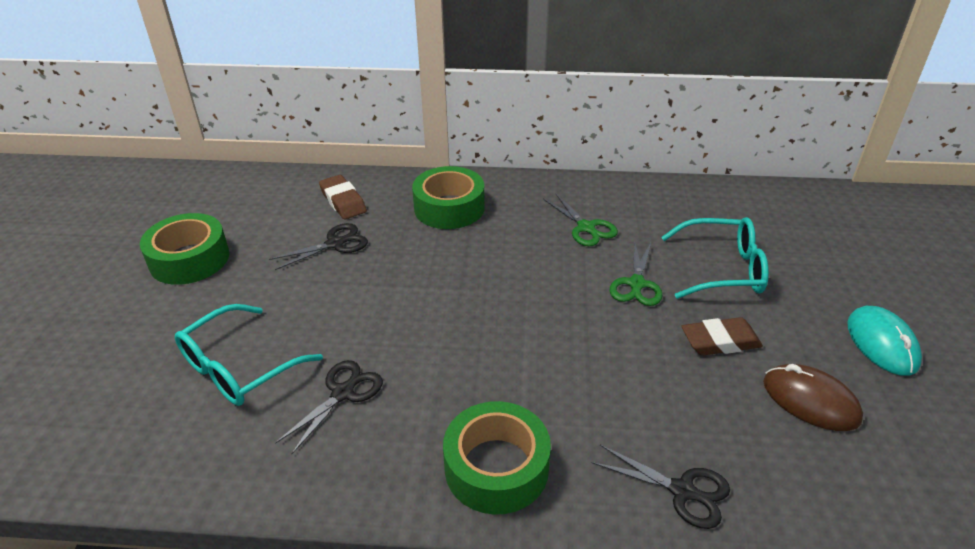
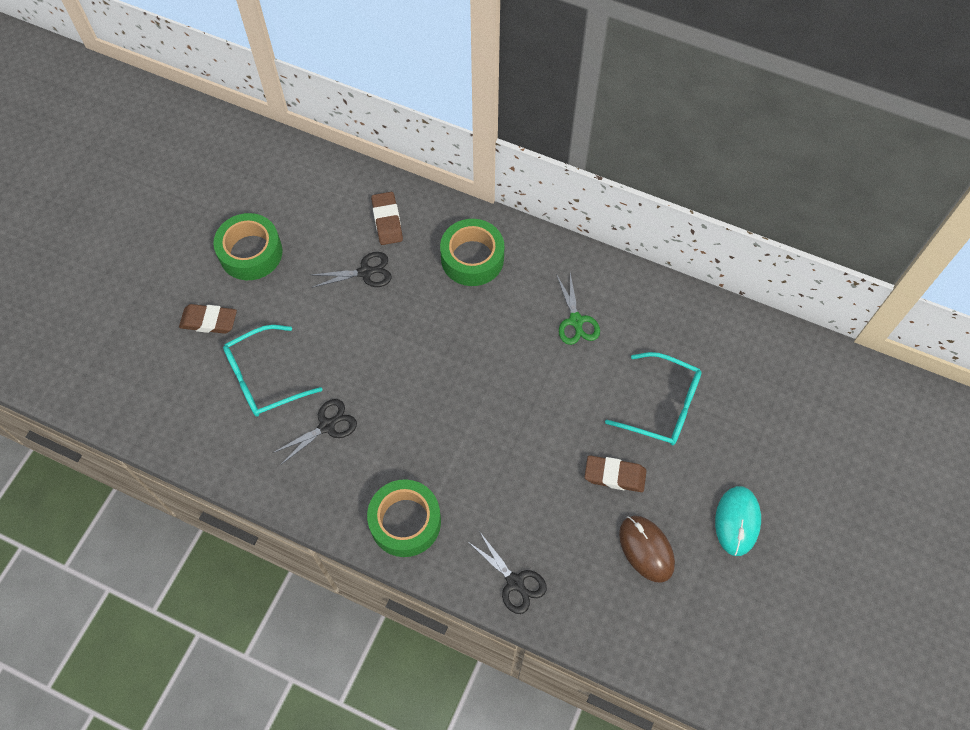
camera: 20 degrees right, 25 degrees up
green scissors [610,240,663,306] -> none
none -> brown eraser [179,304,237,334]

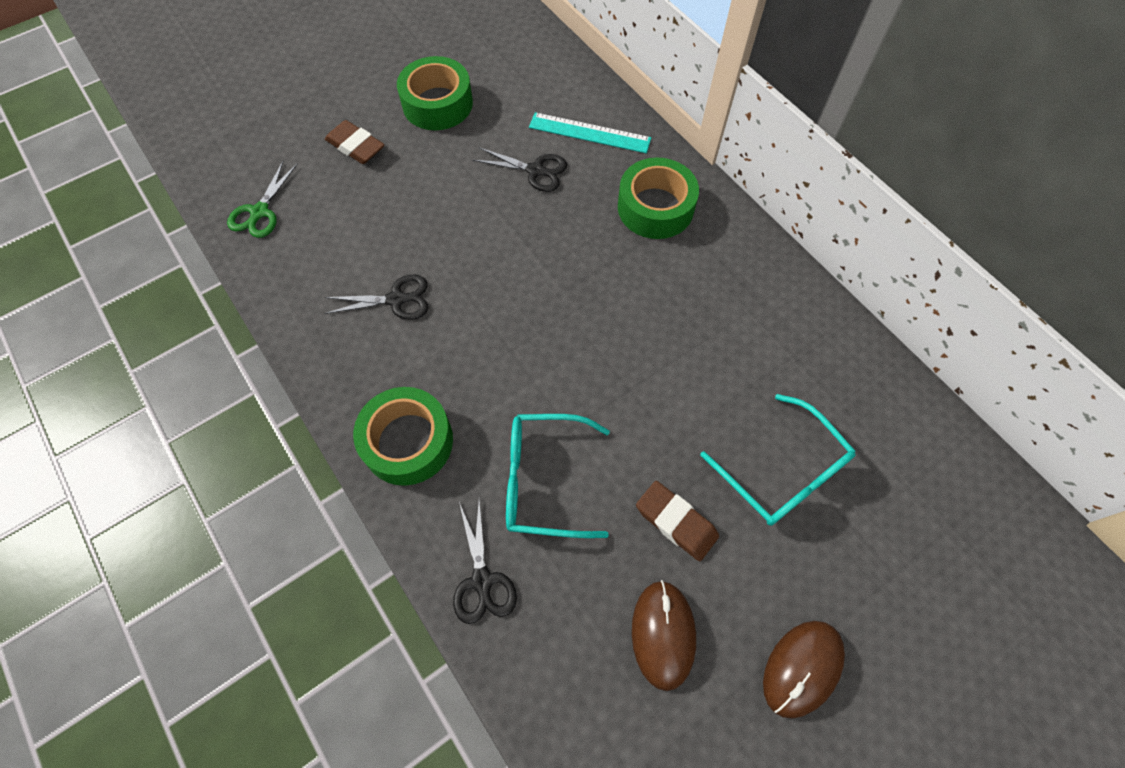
camera: 30 degrees right, 0 degrees up
turquoise glasses [223,325,322,417] -> turquoise glasses moved to [506,414,610,538]
brown eraser [371,192,403,245] -> turquoise ruler [529,112,651,153]
green scissors [556,273,600,345] -> green scissors moved to [227,161,297,238]
turquoise mouse [715,486,761,556] -> brown mouse [763,621,845,719]

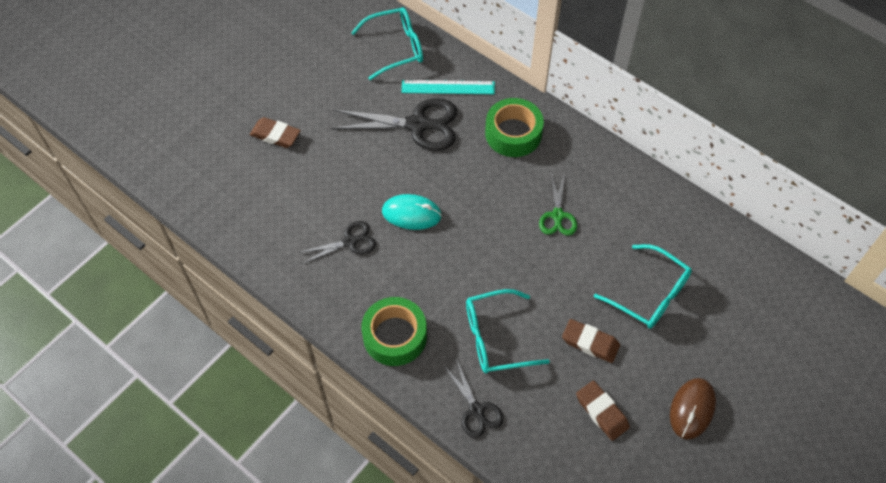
camera: 15 degrees left, 5 degrees down
green scissors [227,161,297,238] -> green scissors moved to [539,175,577,236]
green tape [397,56,473,130] -> none
black scissors [473,147,567,192] -> black scissors [331,98,457,150], size x1.76
brown mouse [632,580,696,691] -> brown eraser [576,380,630,441]
none -> turquoise glasses [351,7,423,80]
none -> turquoise mouse [382,194,442,230]

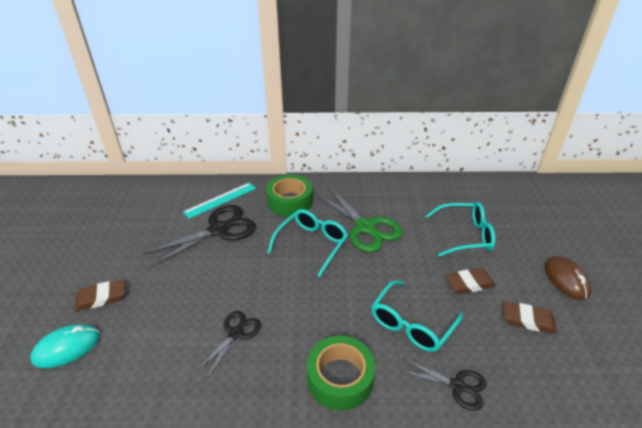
camera: 40 degrees left, 20 degrees down
turquoise glasses [351,7,423,80] -> turquoise glasses moved to [267,209,348,277]
turquoise mouse [382,194,442,230] -> turquoise mouse moved to [30,324,100,368]
green scissors [539,175,577,236] -> green scissors [315,187,403,252], size x1.76

